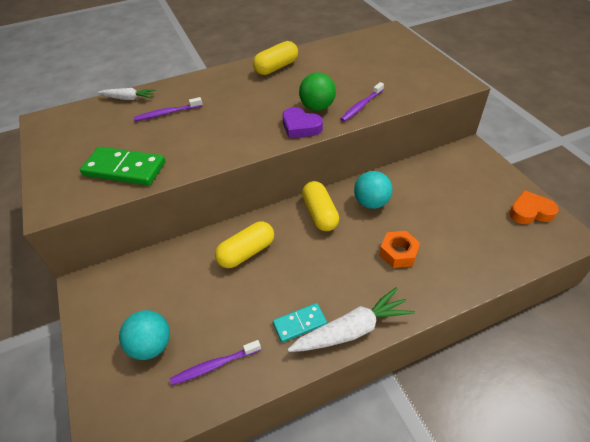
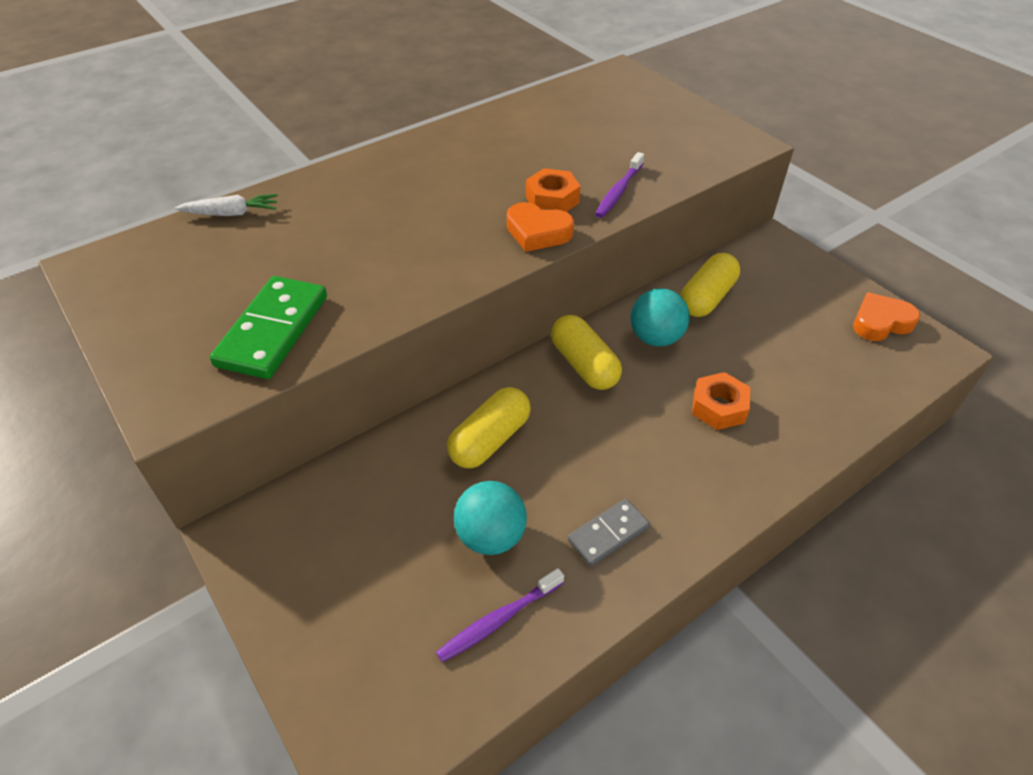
camera: 15 degrees left, 0 degrees up
green domino [80,147,165,186] -> green domino turned 75 degrees counterclockwise [210,276,327,379]
turquoise ball [119,310,170,360] -> turquoise ball moved to [454,481,527,555]
purple toothbrush [134,97,203,121] -> none
yellow capsule [253,41,298,75] -> yellow capsule moved to [680,253,740,317]
turquoise domino [273,303,327,342] -> grey domino [568,499,650,566]
purple heart [282,107,323,138] -> orange heart [507,202,574,252]
white carrot [287,287,415,352] -> none
green ball [299,72,336,111] -> orange nut [526,168,581,212]

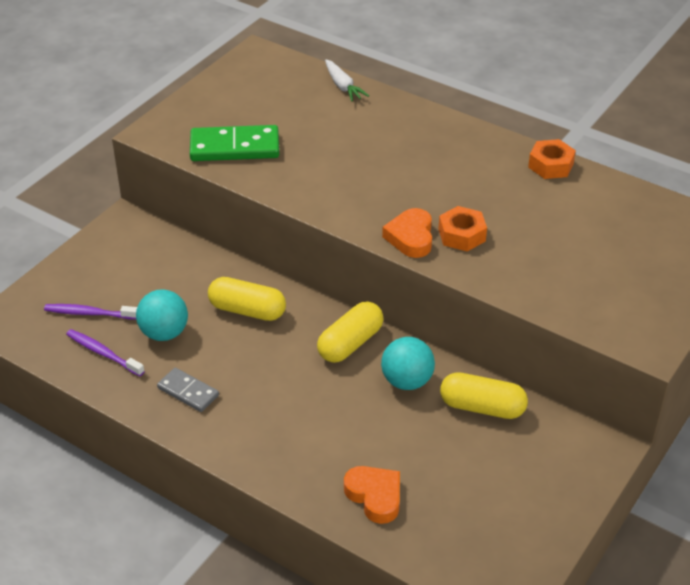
camera: 70 degrees right, 5 degrees down
purple toothbrush [595,152,644,218] -> purple toothbrush moved to [44,304,137,320]
orange nut [692,372,750,430] -> orange nut moved to [528,139,576,179]
orange heart [853,292,920,341] -> orange heart moved to [344,466,400,524]

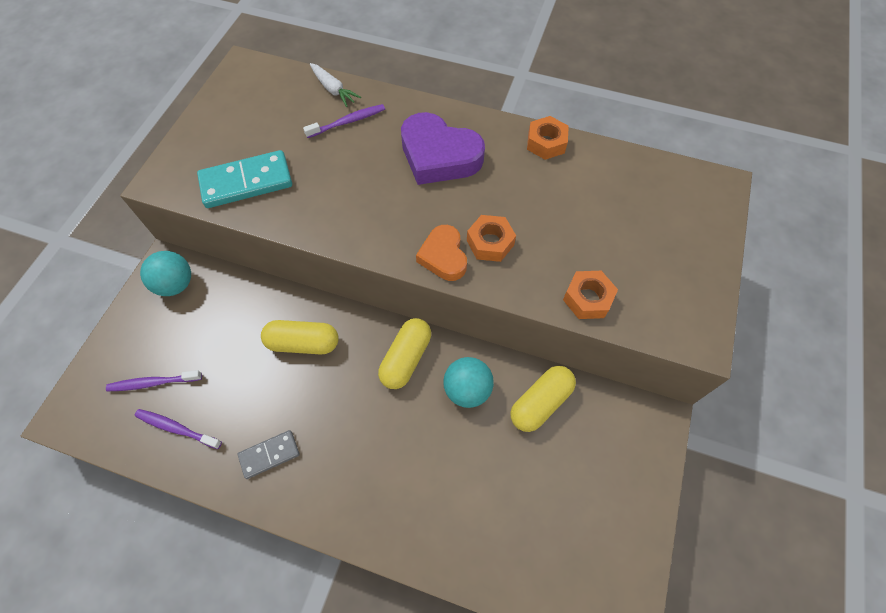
camera: 15 degrees left, 20 degrees up
turquoise ball [136,290,188,341] -> turquoise ball moved to [140,251,191,296]
grey domino [157,368,219,412] -> grey domino turned 45 degrees counterclockwise [238,430,300,479]
green domino [190,125,279,161] -> turquoise domino [197,150,292,208]
orange heart [344,466,400,524] -> none
yellow capsule [440,372,528,419] -> yellow capsule turned 45 degrees counterclockwise [510,366,576,432]
none -> purple toothbrush [303,104,385,138]
none -> purple heart [401,112,485,185]
none -> orange nut [563,271,618,319]

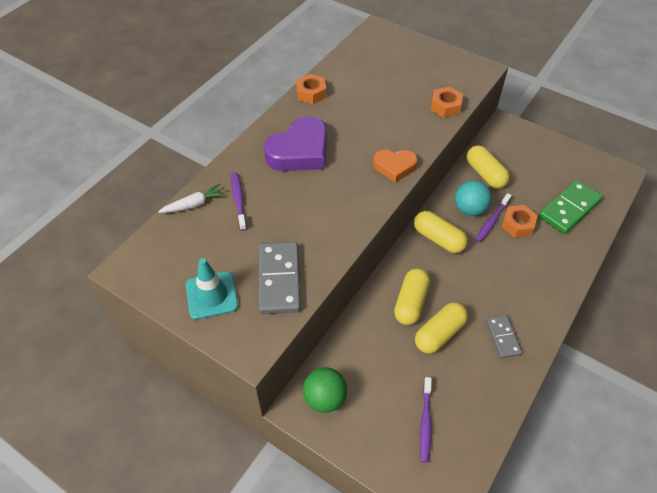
camera: 75 degrees left, 10 degrees down
purple toothbrush [135,409,222,449] -> purple toothbrush moved to [475,193,512,243]
turquoise ball [140,251,191,296] -> green ball [303,367,347,413]
turquoise domino [197,150,292,208] -> grey domino [259,242,301,314]
orange nut [467,215,516,262] -> orange nut moved to [502,205,538,238]
none -> turquoise traffic cone [186,258,238,320]
none -> yellow capsule [415,302,468,354]
none -> green domino [539,180,603,234]

